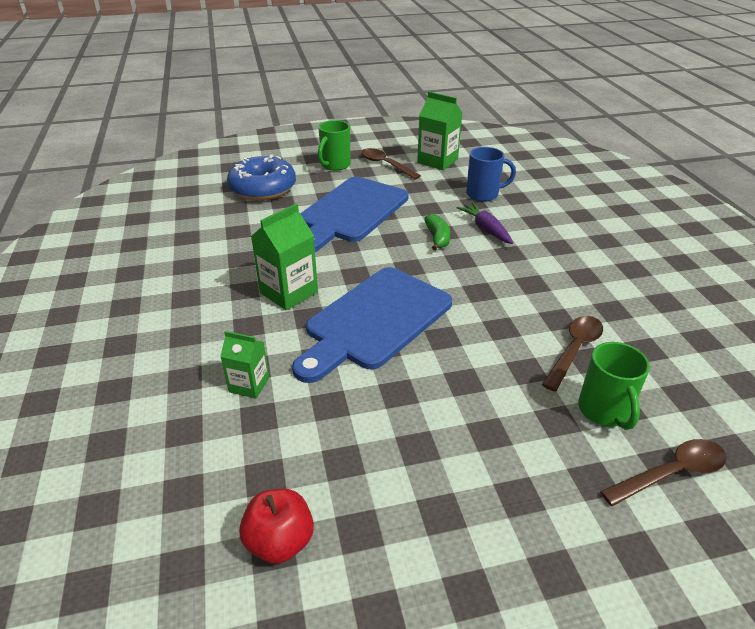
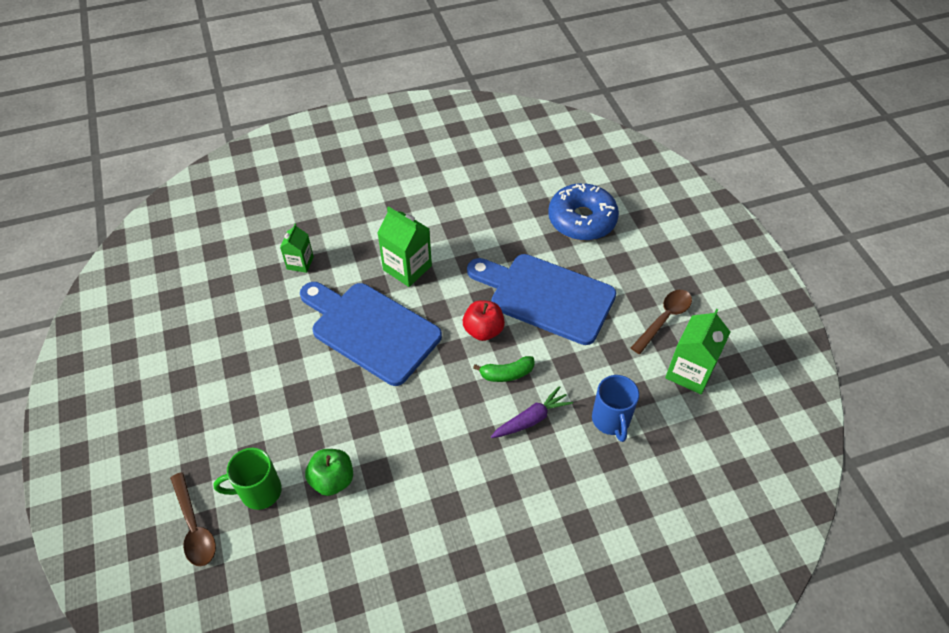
camera: 85 degrees right, 15 degrees up
red apple [239,489,314,564] -> red apple moved to [463,300,505,341]
green mug [318,120,351,171] -> none
brown spoon [542,316,603,391] -> green apple [305,449,353,496]

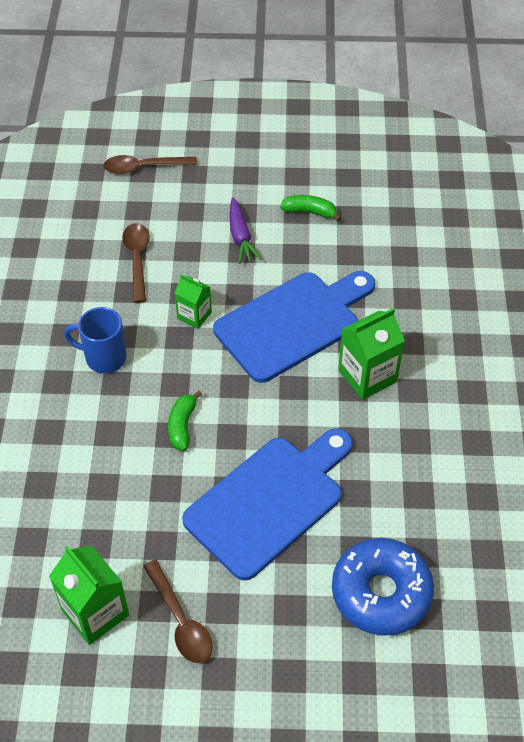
camera: 110 degrees right, 0 degrees up
green mug [213,448,282,510] -> none
green carton [280,224,314,273] -> green carton moved to [175,274,212,329]
green apple [305,449,353,496] -> brown spoon [122,223,150,303]
red apple [463,300,505,341] -> none
purple carrot [491,386,573,438] -> purple carrot moved to [230,197,262,264]
blue mug [592,375,639,442] -> blue mug moved to [64,307,127,373]
none -> green banana [280,195,341,221]

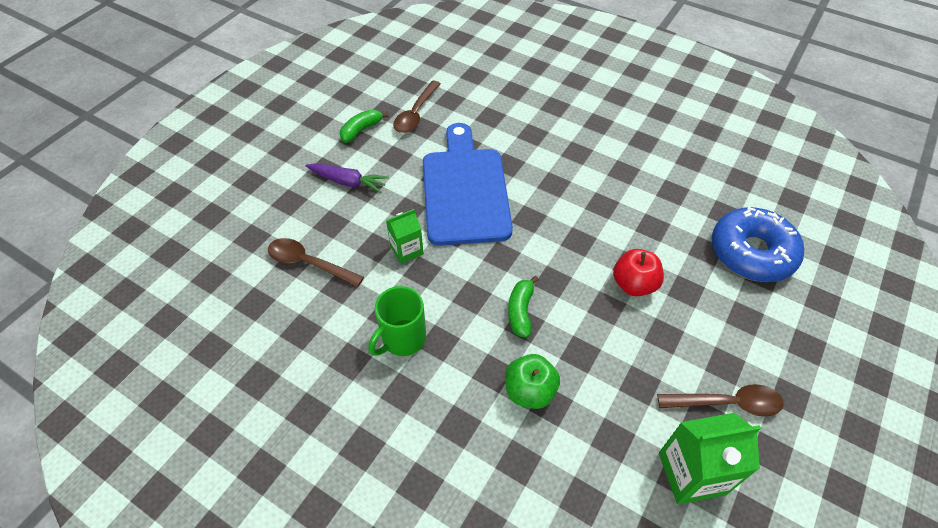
camera: 60 degrees left, 0 degrees up
blue mug [64,307,127,373] -> green mug [368,286,426,356]
brown spoon [103,155,197,174] -> brown spoon moved to [393,80,441,133]
green banana [168,391,202,451] -> green banana turned 60 degrees clockwise [508,276,539,338]
blue cutting board [182,428,353,581] -> red apple [613,249,664,296]
green carton [339,308,405,400] -> none
none -> green apple [505,354,560,409]

